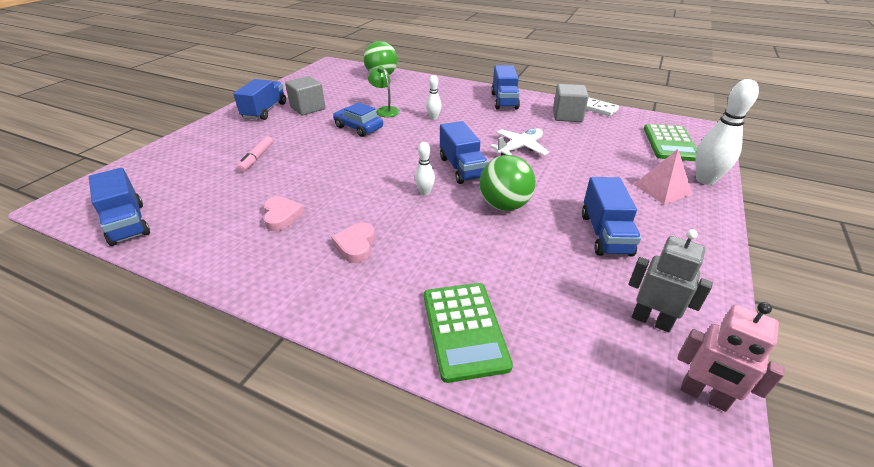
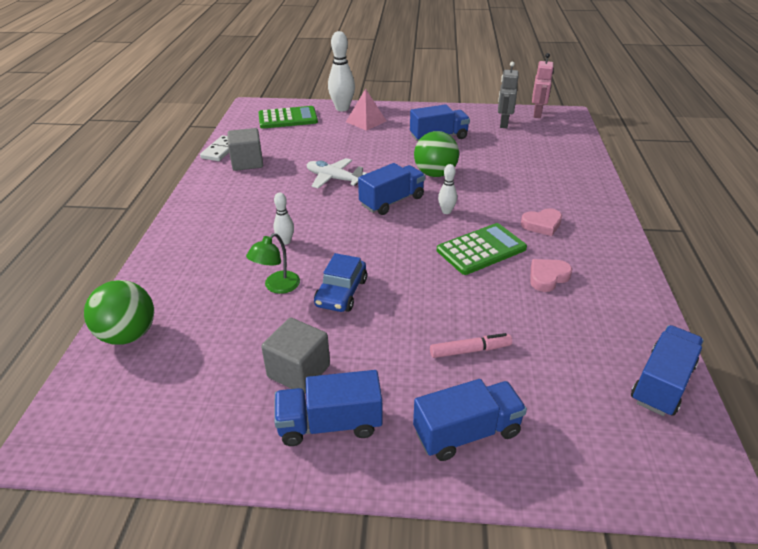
camera: 110 degrees left, 0 degrees up
green calculator [424,283,513,383] -> green calculator moved to [437,223,527,275]
blue truck [491,65,520,110] -> blue truck moved to [413,379,527,461]

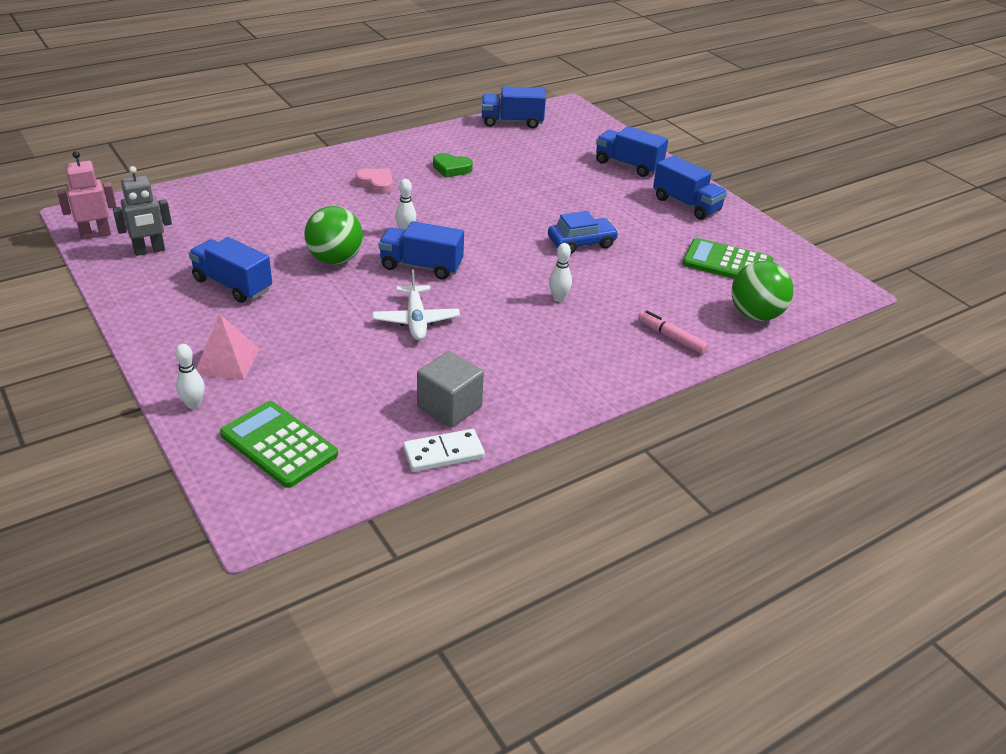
camera: 130 degrees left, 0 degrees up
green lamp [246,233,300,294] -> none
grey cube [261,318,330,393] -> none
white bowling pin [328,31,355,111] -> white bowling pin [175,344,205,409], size x0.53
pink marker [430,333,512,358] -> pink marker moved to [638,310,709,354]
green calculator [437,223,527,275] -> green calculator moved to [682,238,774,279]
pink heart [530,259,572,292] -> green heart [433,153,473,178]

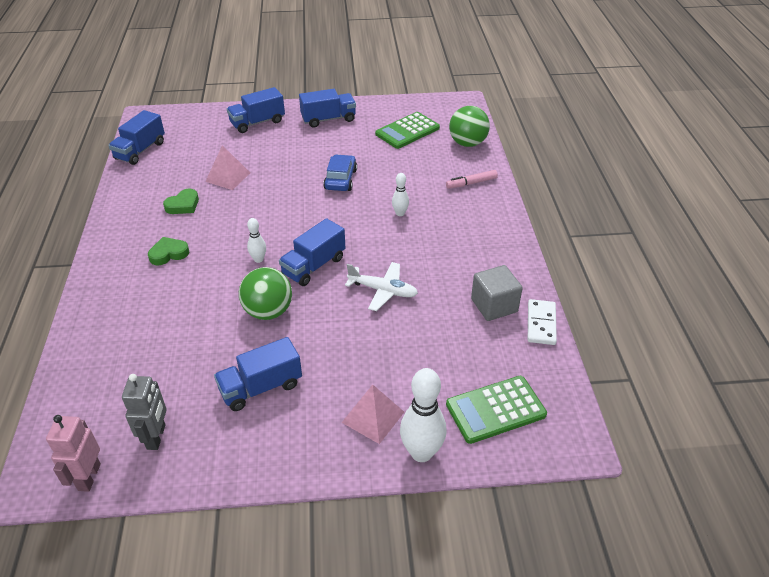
camera: 60 degrees left, 5 degrees up
white bowling pin [175,344,205,409] -> white bowling pin [400,368,447,462], size x1.88
pink heart [356,169,393,194] -> green heart [148,237,189,265]
none -> pink pyramid [205,145,250,190]

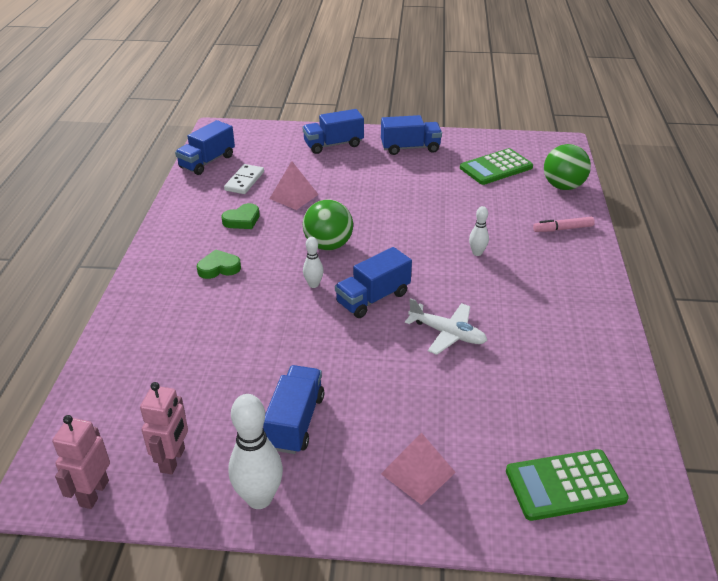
camera: 10 degrees right, 5 degrees down
grey robot [122,374,167,450] -> pink robot [140,382,188,474]
blue truck [214,337,302,411] -> blue truck turned 120 degrees clockwise [263,365,324,454]
green ball [239,267,292,320] -> green ball moved to [303,200,353,250]
blue car [323,154,357,191] -> none
white bowling pin [400,368,447,462] -> white bowling pin moved to [228,394,283,509]
grey cube [471,265,523,321] -> none
white domino [528,299,557,345] -> white domino moved to [224,164,264,194]

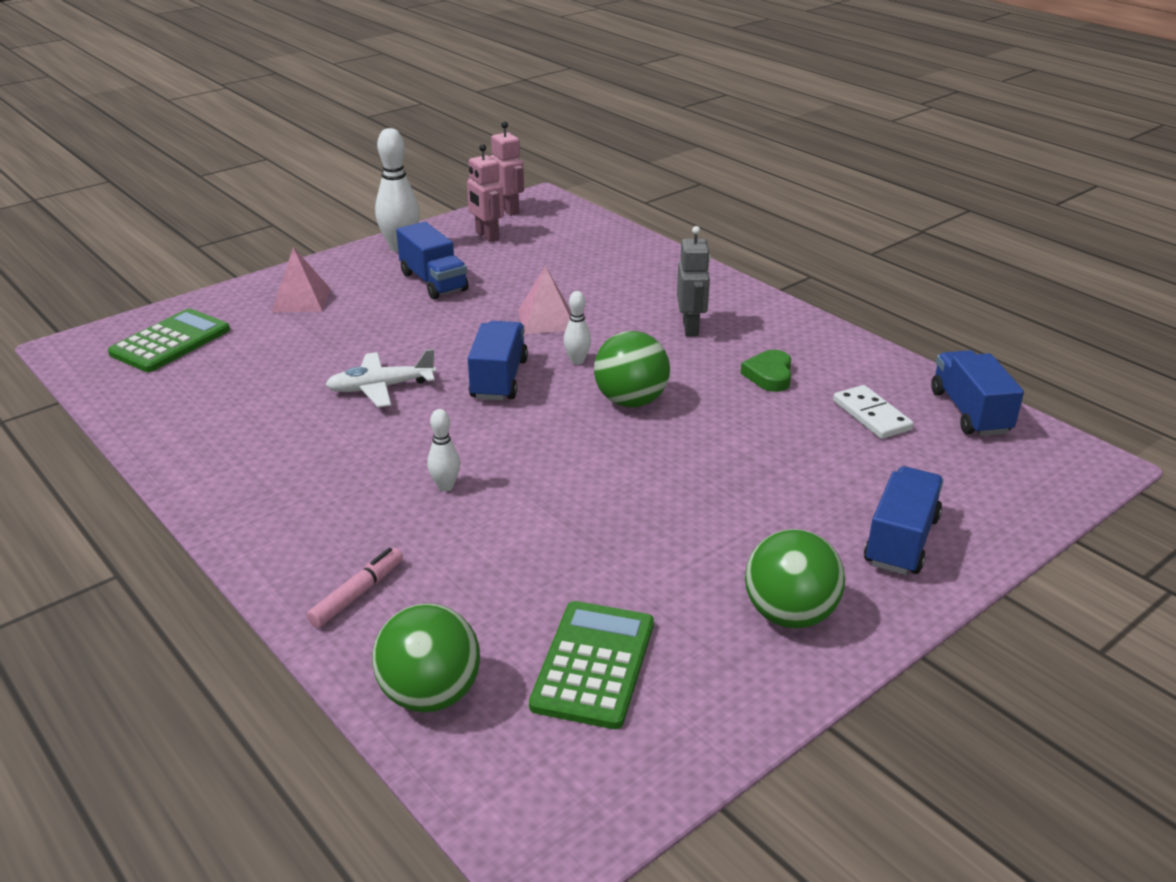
camera: 135 degrees right, 5 degrees down
green heart [197,249,241,279] -> grey robot [677,226,711,336]
pink pyramid [269,161,319,210] -> pink pyramid moved to [519,265,571,334]
blue truck [381,115,442,155] -> green ball [745,529,845,628]

